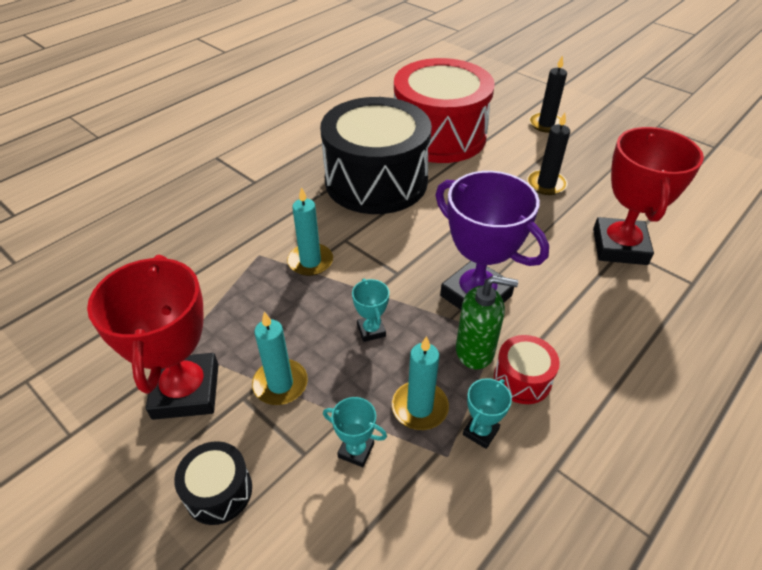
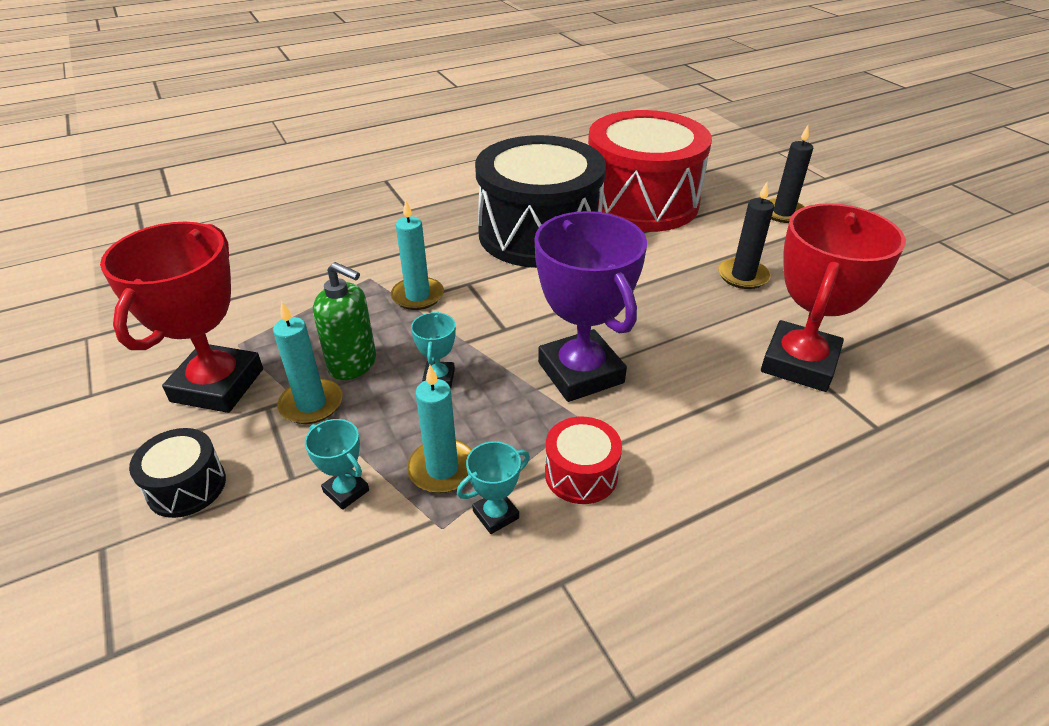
camera: 20 degrees right, 5 degrees down
green soap dispenser [456,275,518,369] -> green soap dispenser moved to [313,262,376,380]

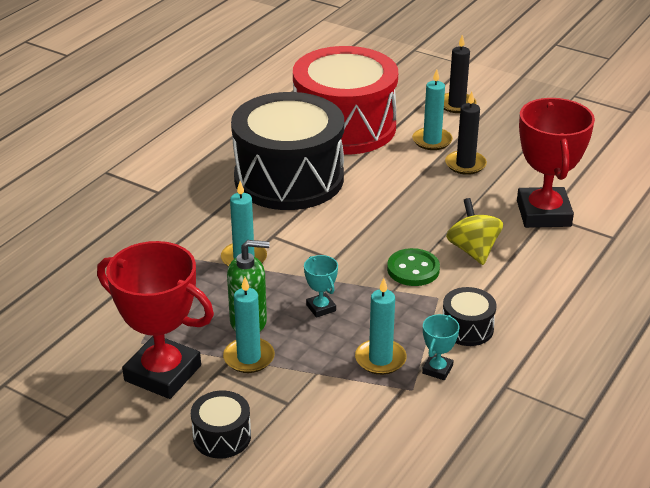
camera: 30 degrees left, 5 degrees down
red trophy [100,222,263,413] -> red trophy turned 45 degrees counterclockwise [97,241,214,399]
turquoise trophy [305,419,369,510] -> none
purple trophy [534,211,647,402] -> green button [387,248,440,286]
red drum [545,417,622,504] -> black drum [443,287,496,346]
none -> turquoise candle [412,69,453,150]
none -> yellow spinning top [446,198,503,265]

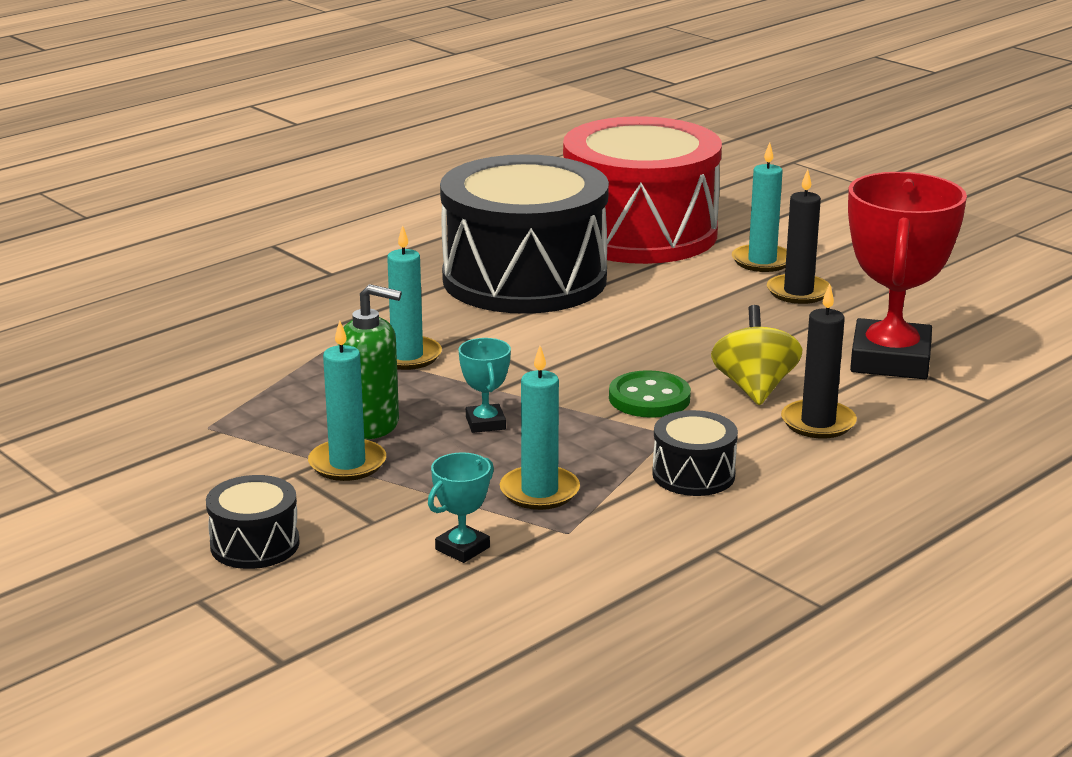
camera: 15 degrees right, 10 degrees down
red trophy [97,241,214,399] -> none
turquoise trophy [422,314,459,380] -> turquoise trophy moved to [428,452,494,563]
black candle [444,34,476,113] -> black candle moved to [781,284,857,438]

